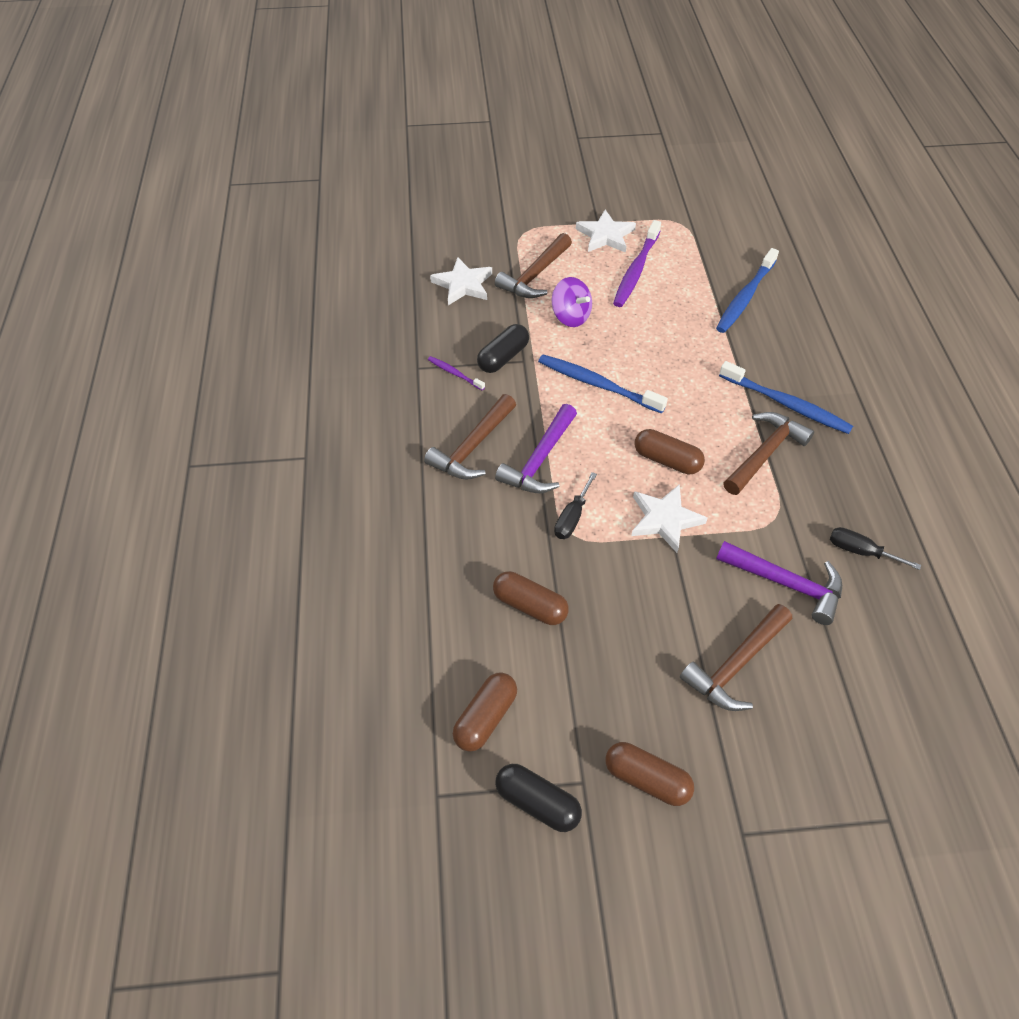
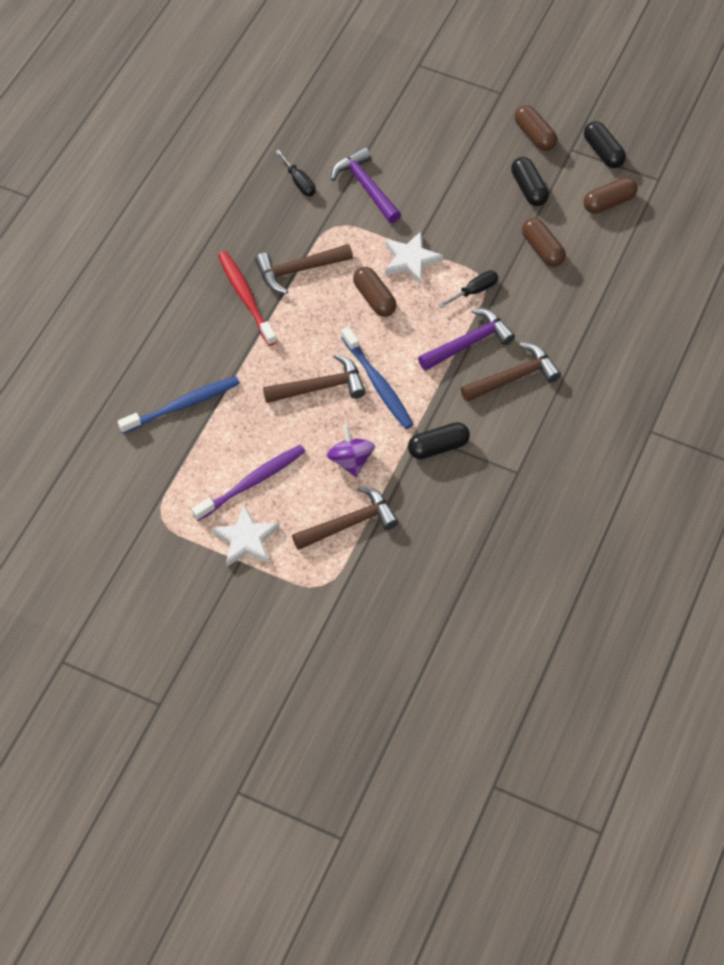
camera: 150 degrees left, 5 degrees up
purple toothbrush [428,356,485,390] -> none
white star [430,257,492,305] -> none
brown hammer [680,604,792,711] -> brown hammer moved to [263,354,366,403]
blue toothbrush [719,361,853,434] -> red toothbrush [218,251,277,346]
none -> black capsule [511,157,549,206]

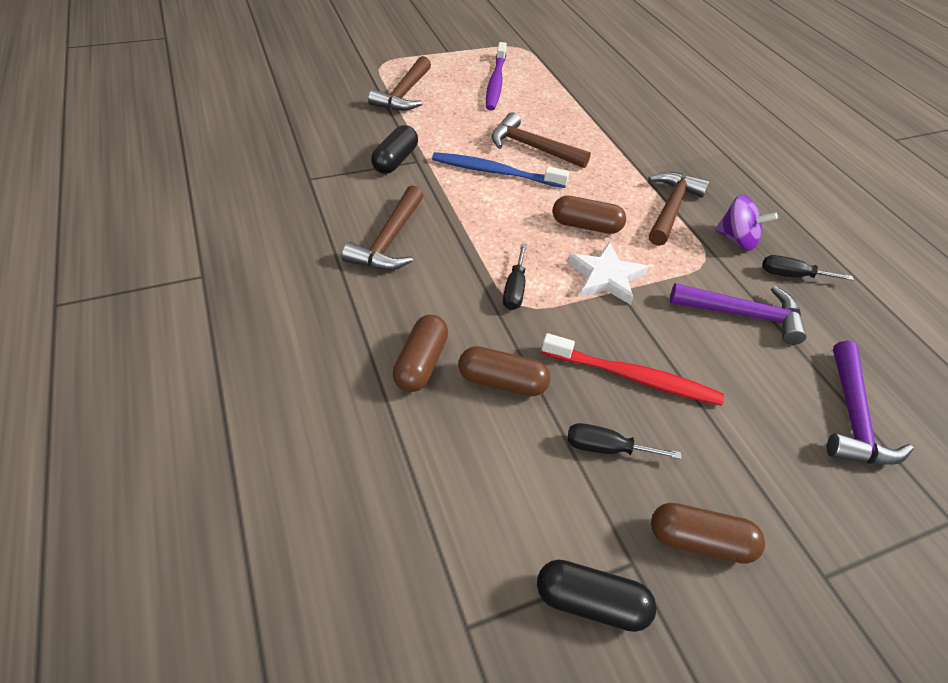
camera: 130 degrees right, 10 degrees down
blue toothbrush [118,376,240,434] -> none
white star [212,505,279,566] -> none
red toothbrush [218,251,277,346] -> red toothbrush moved to [542,333,724,405]
brown hammer [263,354,366,403] -> brown hammer turned 90 degrees clockwise [492,112,591,168]
purple spinning top [327,425,375,477] -> purple spinning top moved to [715,195,778,251]
purple hammer [418,308,515,371] -> purple hammer moved to [827,341,913,465]
black capsule [511,157,549,206] -> black screwdriver [568,423,681,459]
brown capsule [583,177,638,214] -> brown capsule moved to [393,315,448,392]

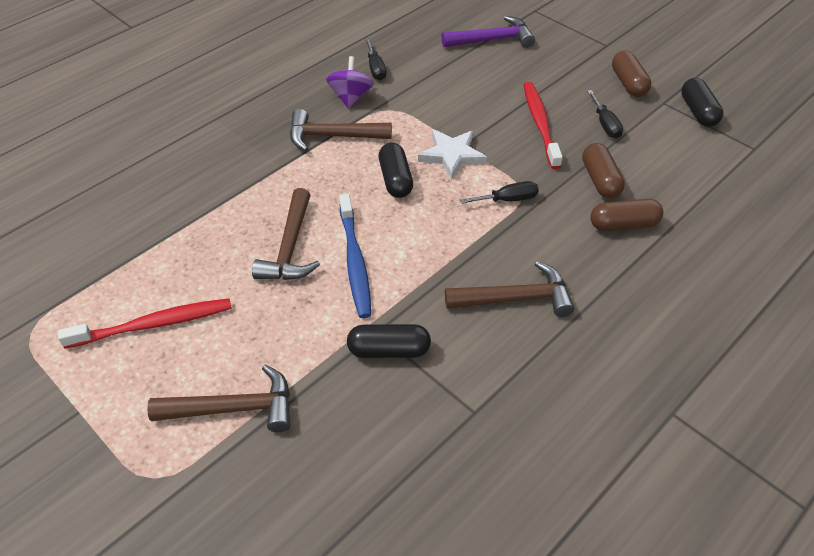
camera: 110 degrees left, 0 degrees up
purple toothbrush [486,42,507,110] -> red toothbrush [58,298,232,348]
brown capsule [553,196,626,234] -> black capsule [378,143,413,198]
purple hammer [670,283,807,345] -> none

